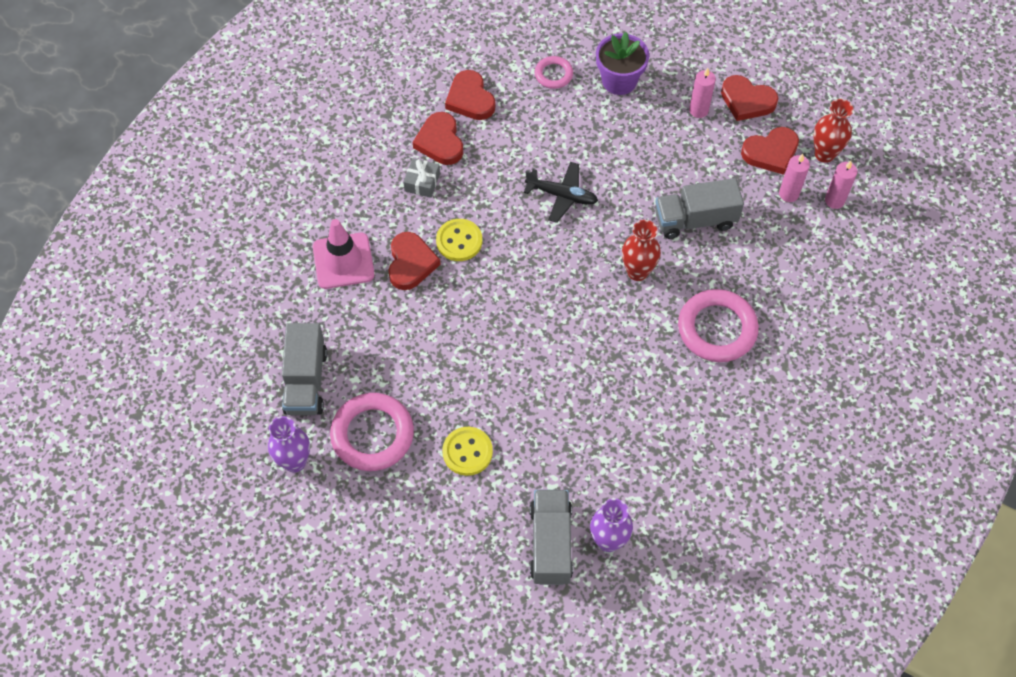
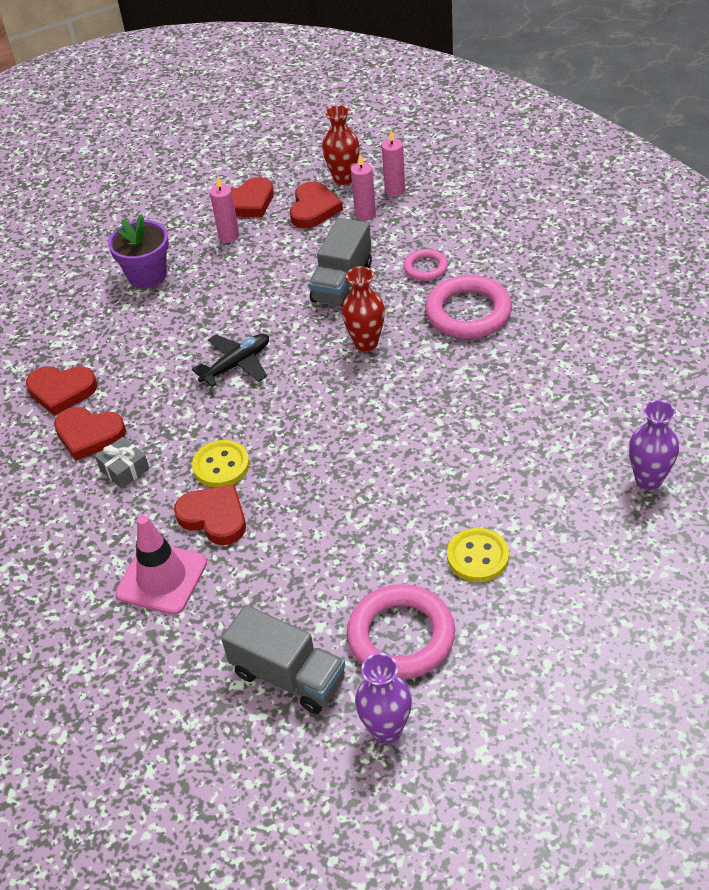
camera: 55 degrees left, 15 degrees down
grey truck [530,490,573,585] -> none
pink ring [535,56,573,89] -> pink ring moved to [403,249,448,281]

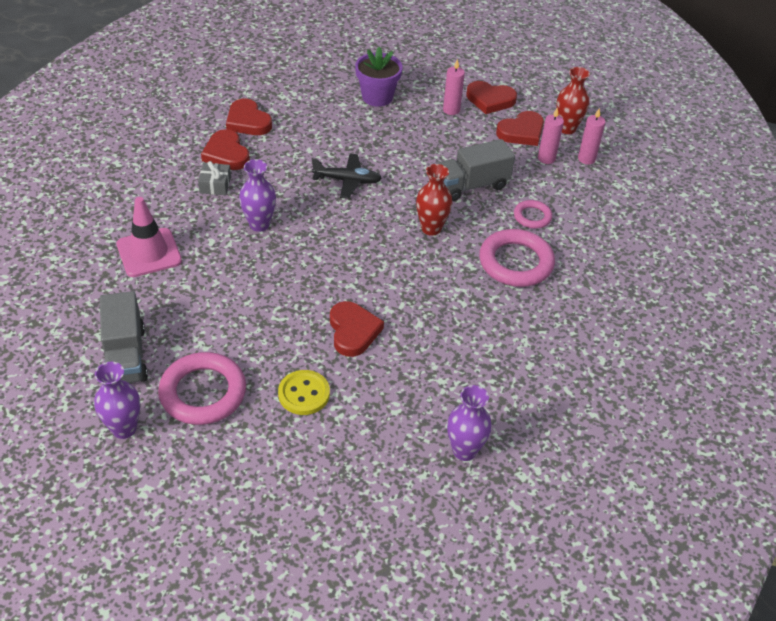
camera: 40 degrees right, 0 degrees up
red heart [174,485,246,545] -> red heart moved to [330,301,384,357]
yellow button [192,440,250,488] -> purple vase [239,159,276,232]

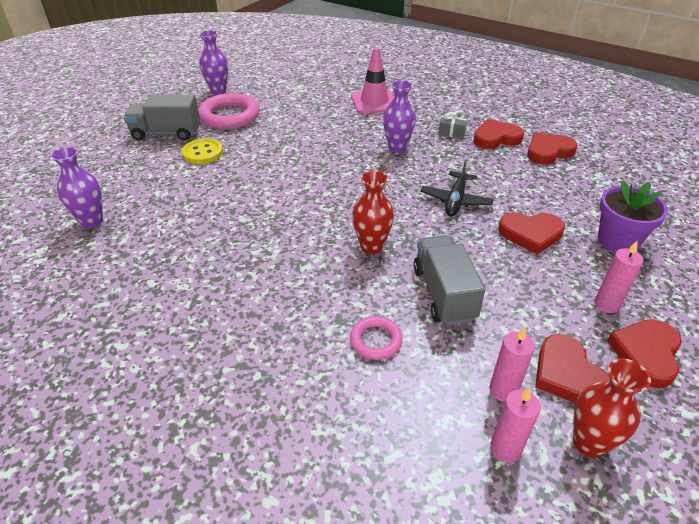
camera: 105 degrees right, 5 degrees down
grey truck [100,291,148,383] -> grey truck moved to [124,94,200,140]
red heart [330,301,384,357] -> red heart moved to [498,212,565,255]
pink ring [479,229,555,287] -> none

